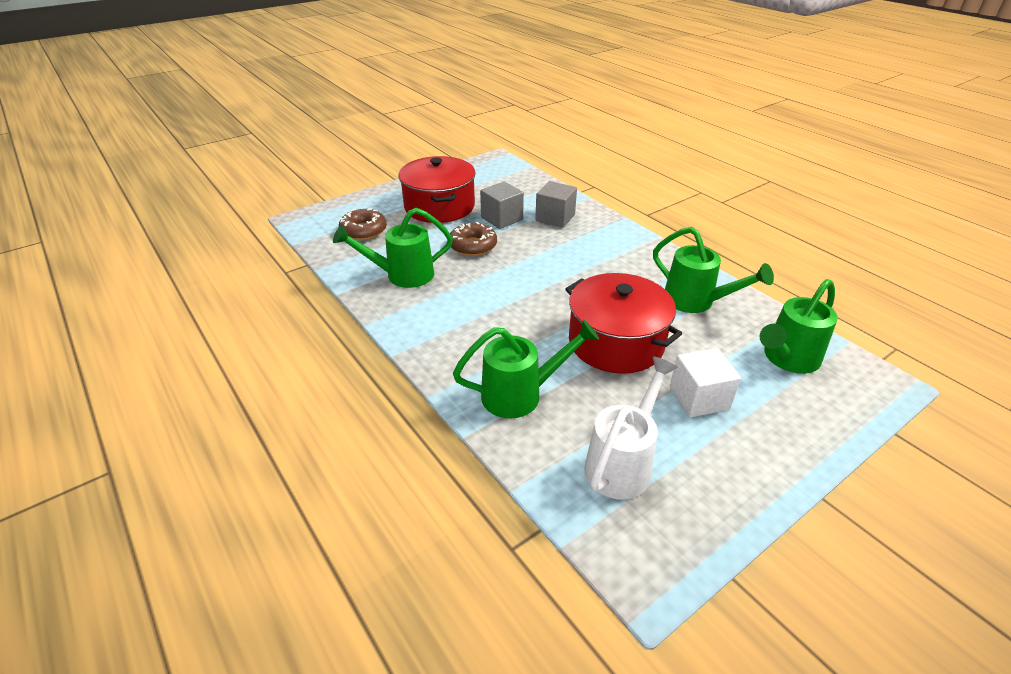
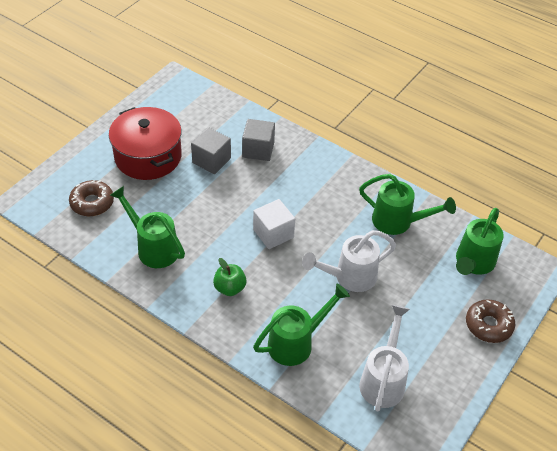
camera: 20 degrees left, 10 degrees up
green watering can [333,208,453,288] -> green watering can turned 75 degrees clockwise [110,186,185,268]
brown donut [450,222,497,256] -> brown donut moved to [466,299,515,343]
red pot [566,273,682,374] -> white watering can [302,230,396,292]
white cube [670,348,741,418] -> white cube moved to [253,199,295,249]
none -> green apple [213,258,247,296]

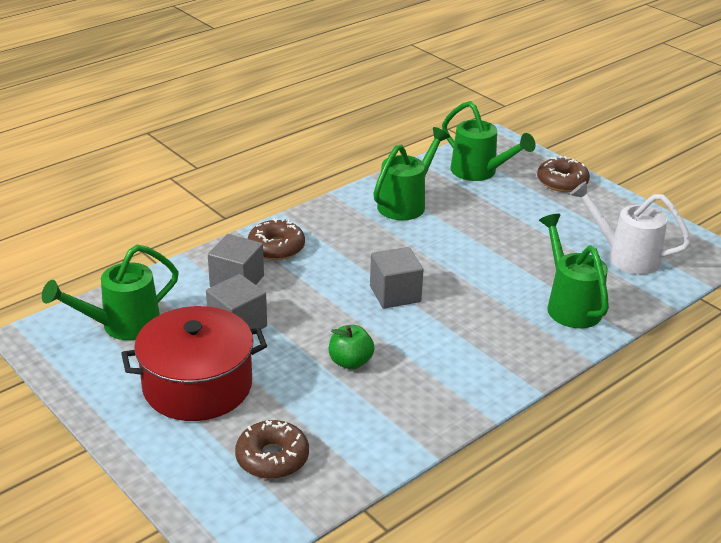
camera: 75 degrees left, 15 degrees down
green watering can [110,186,185,268] -> green watering can moved to [42,244,179,340]
green apple [213,258,247,296] -> green apple moved to [329,325,374,369]
white cube [253,199,295,249] -> grey cube [370,247,423,309]
white watering can [302,230,396,292] -> none
none -> brown donut [248,218,305,260]

